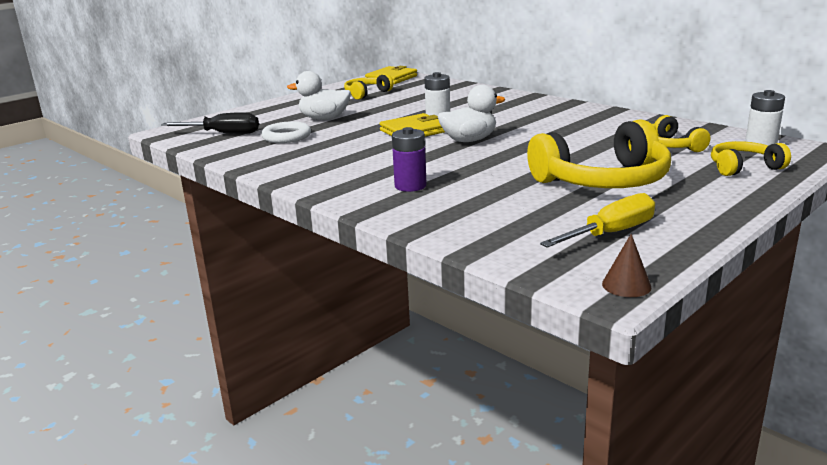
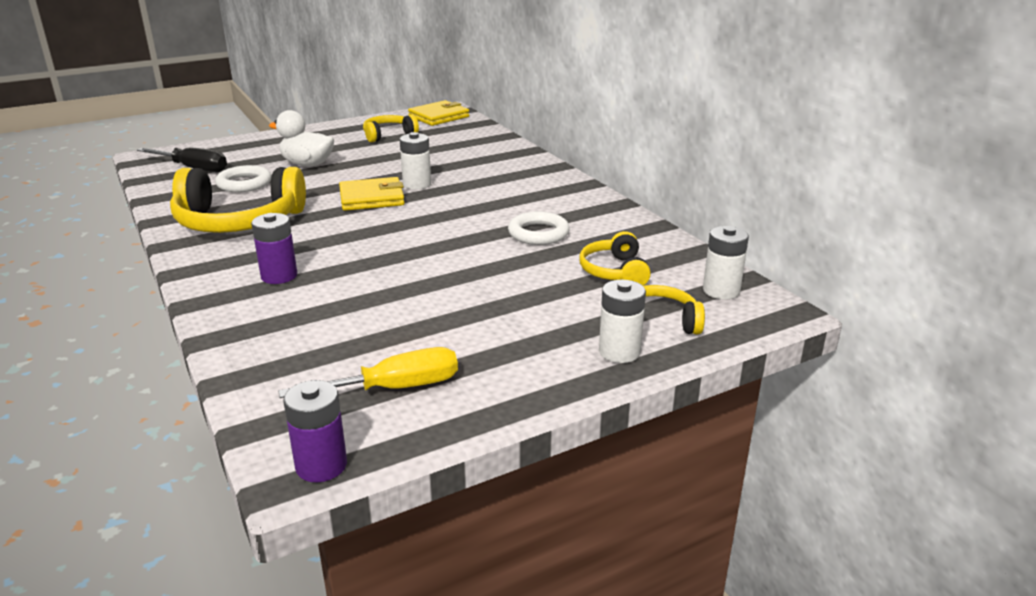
camera: 15 degrees right, 5 degrees up
white duck [438,85,505,142] -> none
yellow headphones [527,119,671,188] -> yellow headphones moved to [170,167,306,233]
brown cone [602,234,651,297] -> purple battery [283,380,347,482]
none -> white ring [508,211,570,245]
none -> white battery [599,280,646,363]

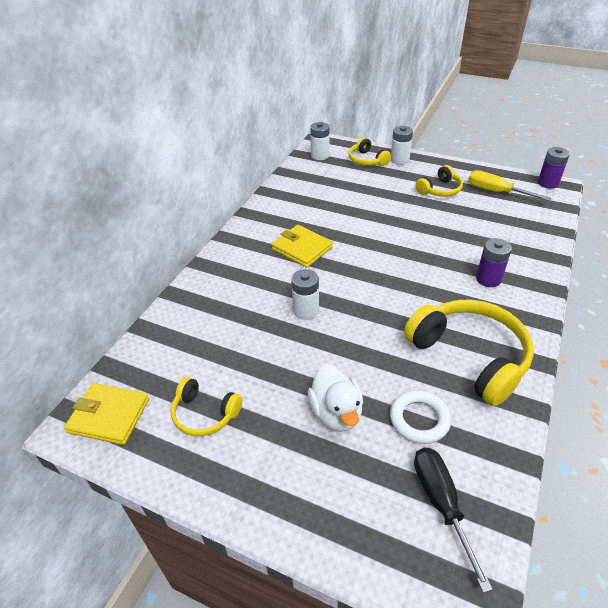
camera: 125 degrees left, 15 degrees up
yellow wallet [339,177,405,211] -> yellow wallet moved to [271,225,333,268]
white ring [508,211,570,245] -> none
yellow headphones [579,231,651,286] -> yellow headphones moved to [416,165,463,197]

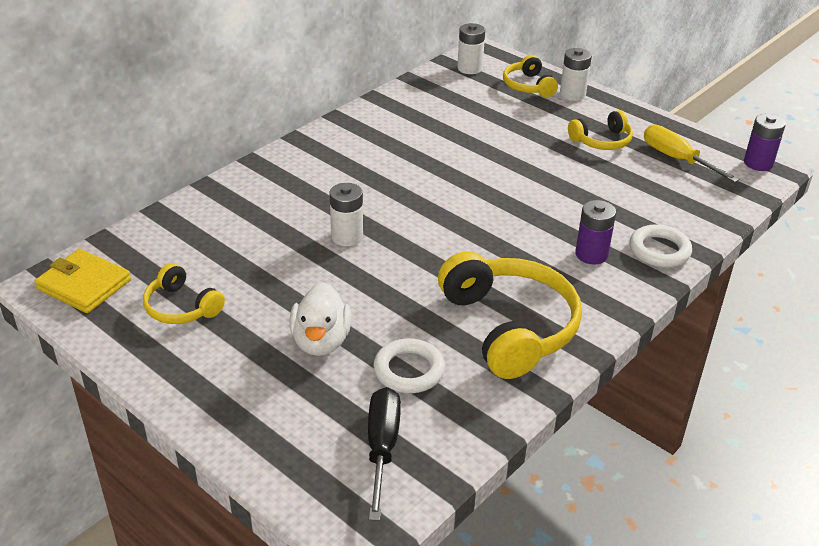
camera: 15 degrees right, 5 degrees down
yellow wallet [271,225,333,268] -> none
none -> white ring [630,225,692,267]

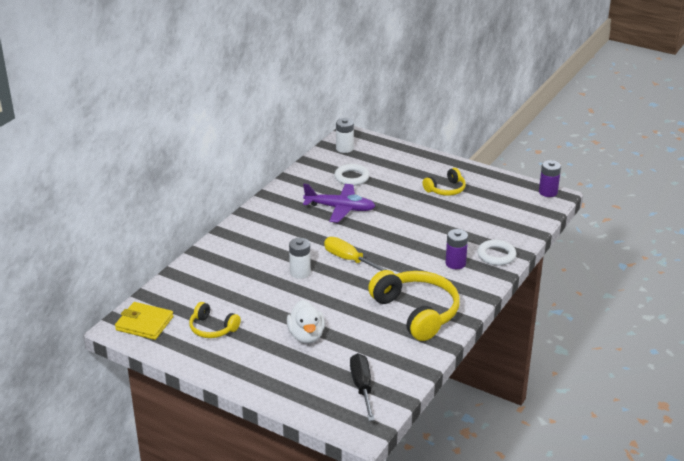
camera: 10 degrees left, 5 degrees down
white ring [373,338,445,393] -> white ring moved to [334,164,369,186]
yellow headphones [503,55,558,97] -> none
white battery [560,48,592,101] -> none
yellow screwdriver [644,124,740,183] -> yellow screwdriver moved to [324,237,387,271]
none -> purple plane [303,183,375,223]

